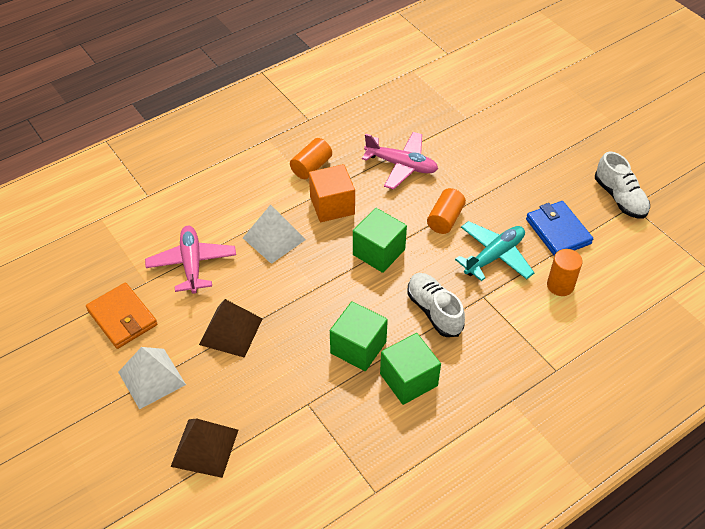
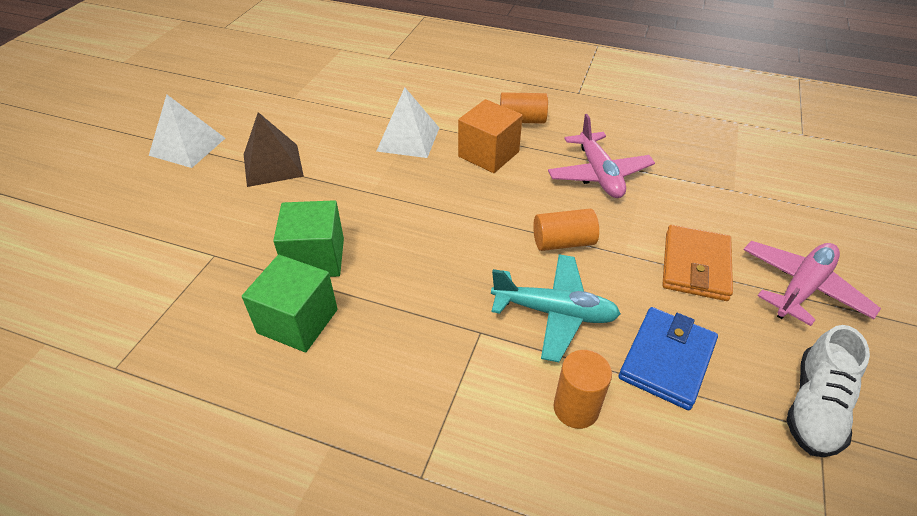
camera: 55 degrees right, 5 degrees down
orange wallet [86,283,157,349] -> orange wallet moved to [662,225,733,301]
pink plane [145,226,236,294] -> pink plane moved to [744,241,881,326]
brown pyramid [171,419,238,478] -> none
green cube [353,208,407,273] -> none
white shoe [408,273,465,337] -> none

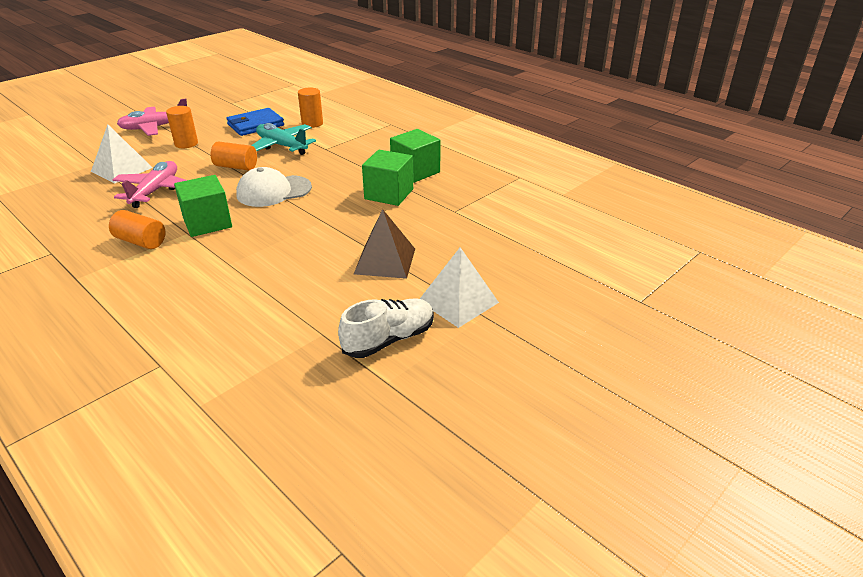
camera: 155 degrees left, 10 degrees down
white pyramid [376,87,439,158] -> white pyramid moved to [91,124,153,183]
orange cube [458,99,523,173] -> green cube [174,175,232,237]
orange wallet [662,225,733,301] -> orange cylinder [166,106,198,148]
white shoe [786,325,870,457] -> white shoe moved to [338,298,434,358]
none -> white cap [236,167,312,207]

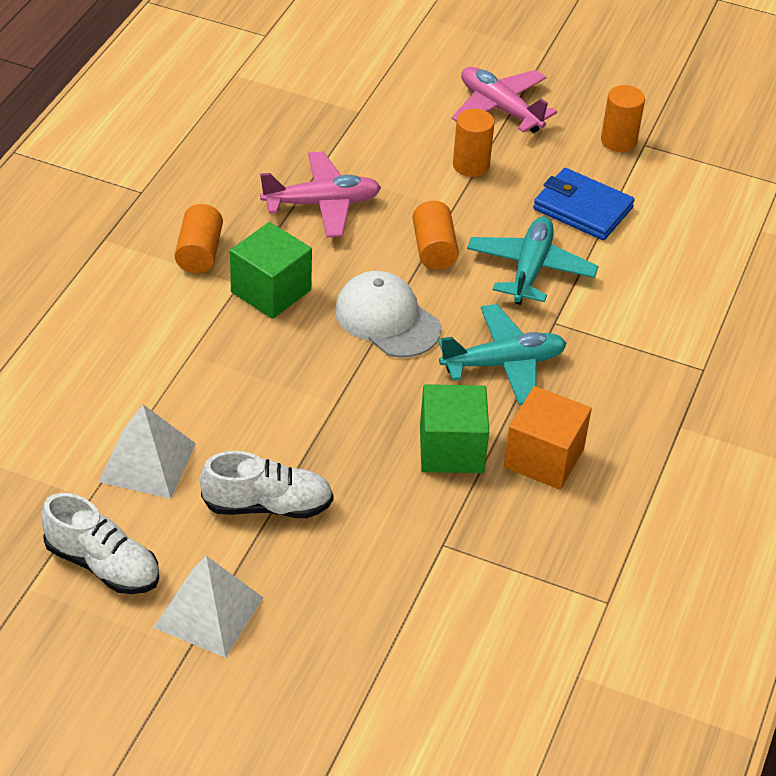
camera: 65 degrees right, 10 degrees up
white pyramid [91,124,153,183] -> white pyramid moved to [98,405,196,499]
orange cylinder [298,87,323,128] -> orange cylinder moved to [601,85,645,152]
brown pyramid [354,209,415,279] -> white shoe [200,451,334,518]
green cube [390,129,441,183] -> orange cube [504,386,592,490]
none -> turquoise plane [438,304,567,405]

